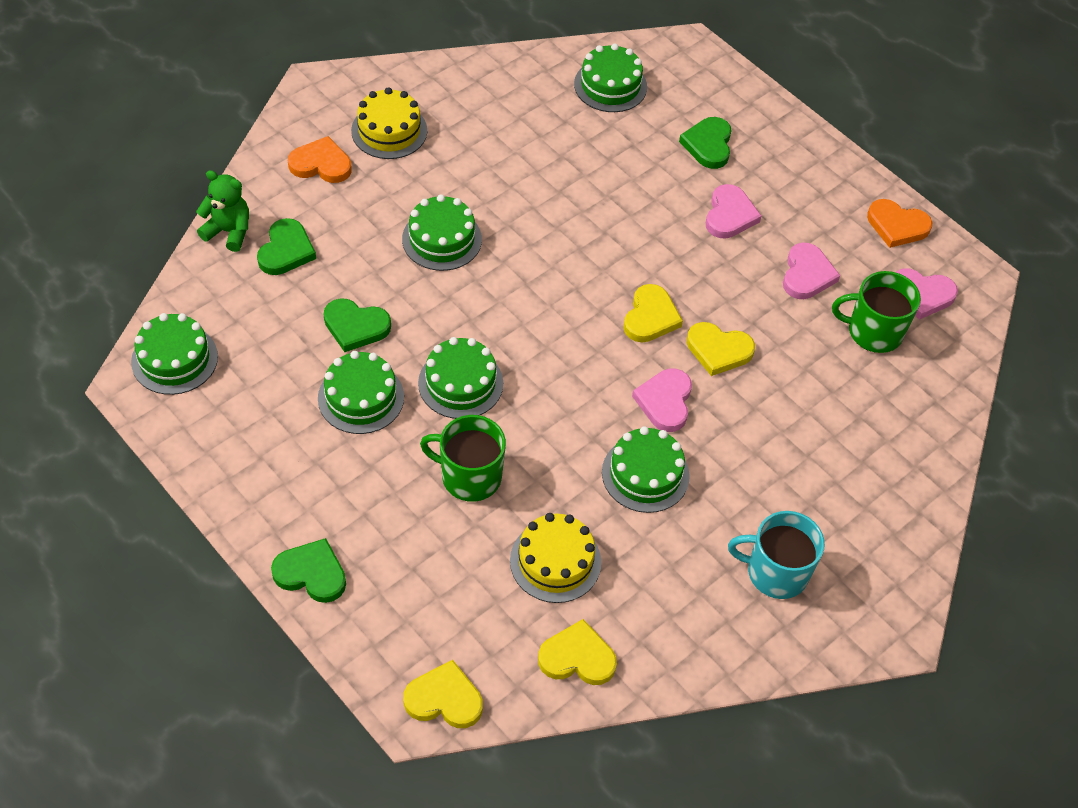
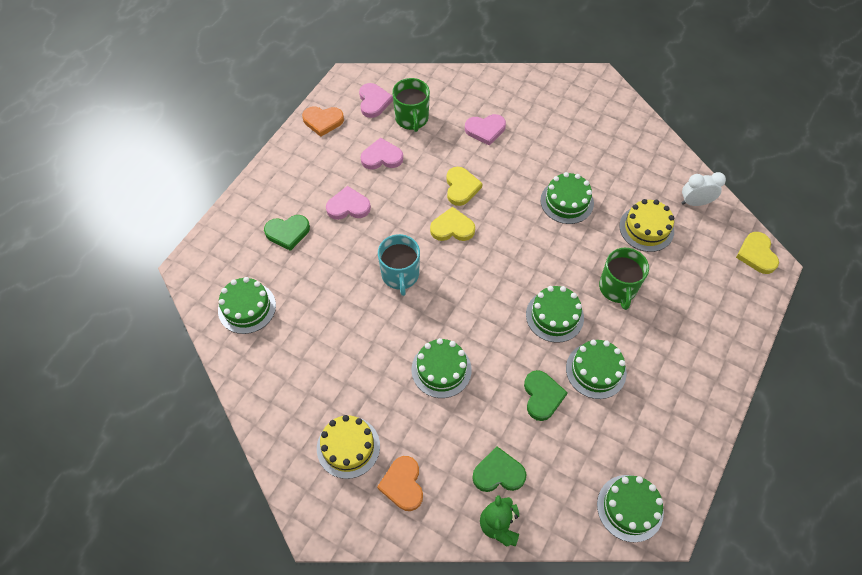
camera: 105 degrees left, 5 degrees up
green heart [271,538,346,603] -> none
yellow heart [538,619,617,685] -> white clock [681,172,726,206]
pink heart [632,369,692,432] -> pink heart moved to [465,114,506,146]
turquoise mug [728,511,825,599] -> turquoise mug moved to [378,234,420,296]
orange heart [867,199,932,248] -> orange heart turned 90 degrees clockwise [302,106,344,137]

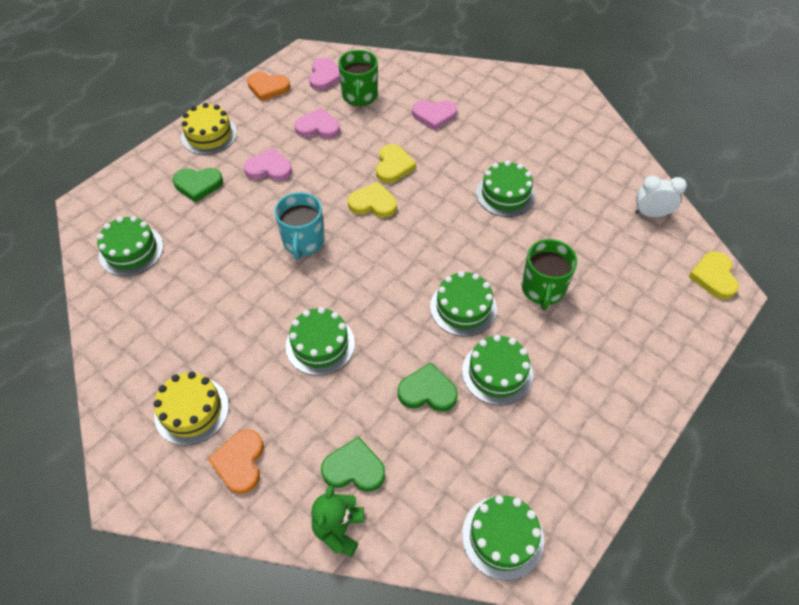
camera: 10 degrees right, 5 degrees down
green heart [524,370,568,421] -> green heart turned 90 degrees counterclockwise [398,363,458,412]
yellow cake [619,199,674,252] -> yellow cake moved to [181,103,237,155]

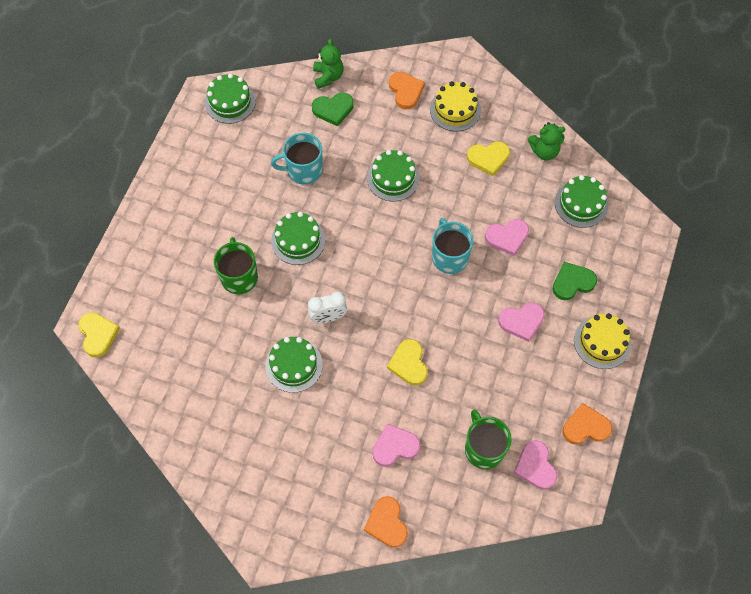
camera: 160 degrees right, 10 degrees up
pink heart [294,108,340,139] -> pink heart moved to [485,219,529,256]
yellow heart [348,182,397,218] -> yellow heart moved to [467,141,510,176]
green heart [398,363,458,412] -> turquoise mug [271,133,323,185]
green cake [462,335,533,406] -> none
white clock [635,176,687,217] -> white clock moved to [308,291,347,323]
none -> orange heart [364,496,408,547]
none -> green teddy bear [528,122,566,160]

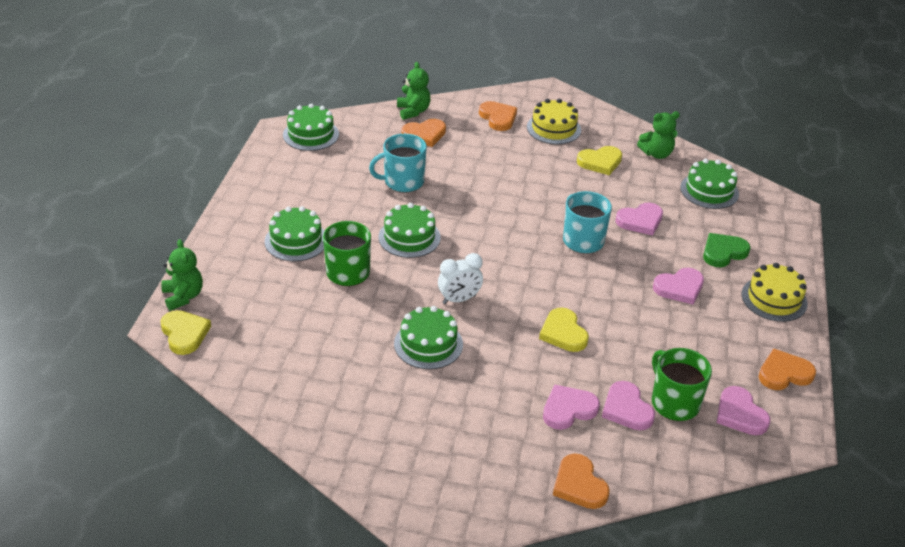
camera: 10 degrees left, 25 degrees down
green heart [312,93,354,126] -> orange heart [401,119,446,147]
green cake [367,150,420,201] -> green cake moved to [265,206,324,262]
none -> green teddy bear [161,239,203,311]
none -> pink heart [602,381,655,430]

